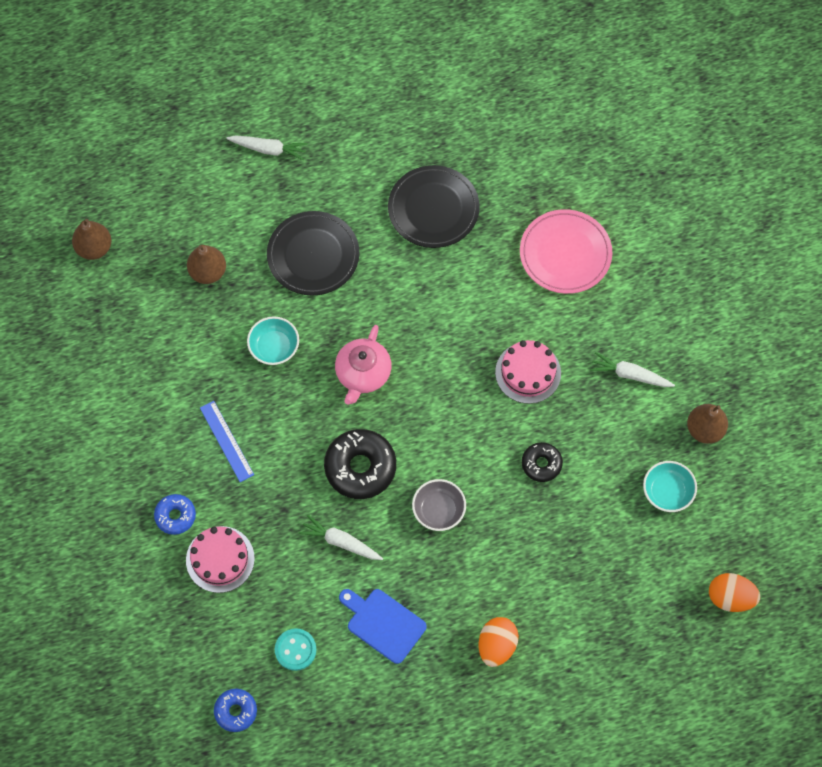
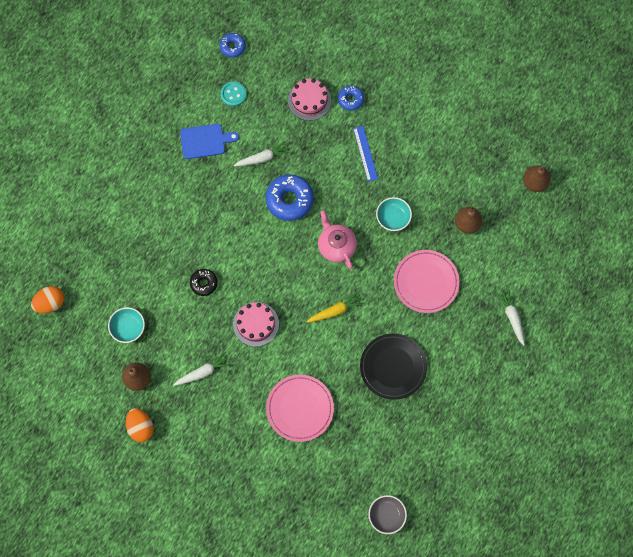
camera: 135 degrees right, 5 degrees up
blue ruler [200,401,254,482] -> blue ruler turned 60 degrees clockwise [353,126,378,182]
white carrot [226,135,308,160] -> white carrot turned 105 degrees clockwise [496,289,525,346]
black plate [267,211,359,296] -> pink plate [394,250,459,313]
black donut [324,429,396,499] -> blue donut [265,175,314,221]
grey bowl [412,479,466,531] -> grey bowl moved to [368,495,407,534]
orange egg [478,617,519,667] -> orange egg moved to [126,408,154,442]
none -> yellow carrot [307,292,364,323]

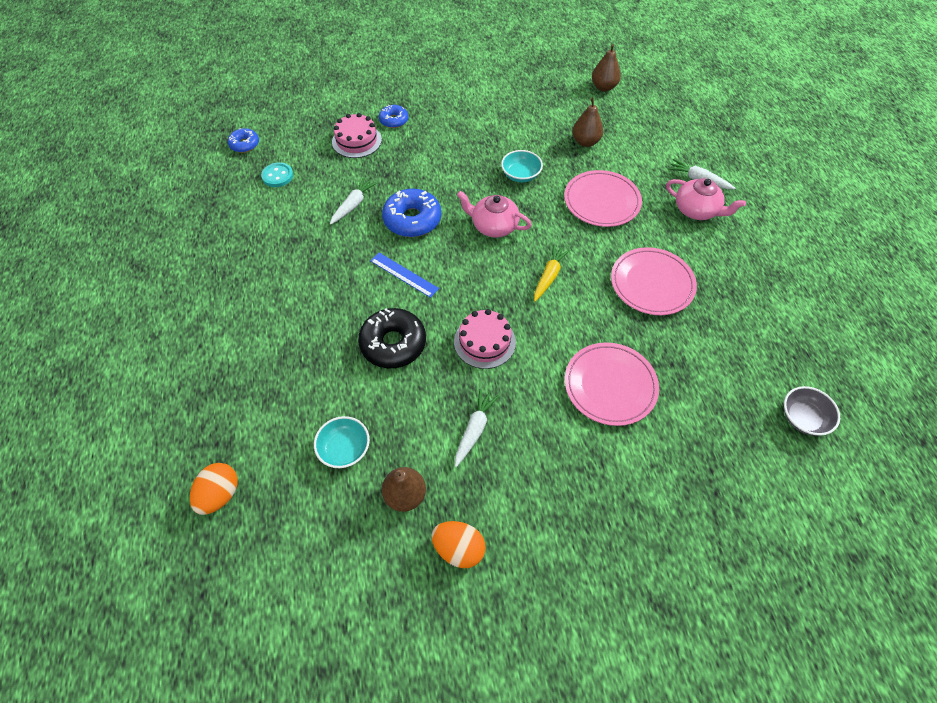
camera: 40 degrees left, 15 degrees down
blue cutting board [180,124,239,159] -> none
black donut [190,269,218,296] -> black donut [358,308,426,368], size x1.76
blue ruler [353,126,378,182] -> blue ruler moved to [370,252,439,298]
black plate [360,334,427,400] -> pink plate [611,247,697,315]
none -> pink teapot [666,178,746,220]

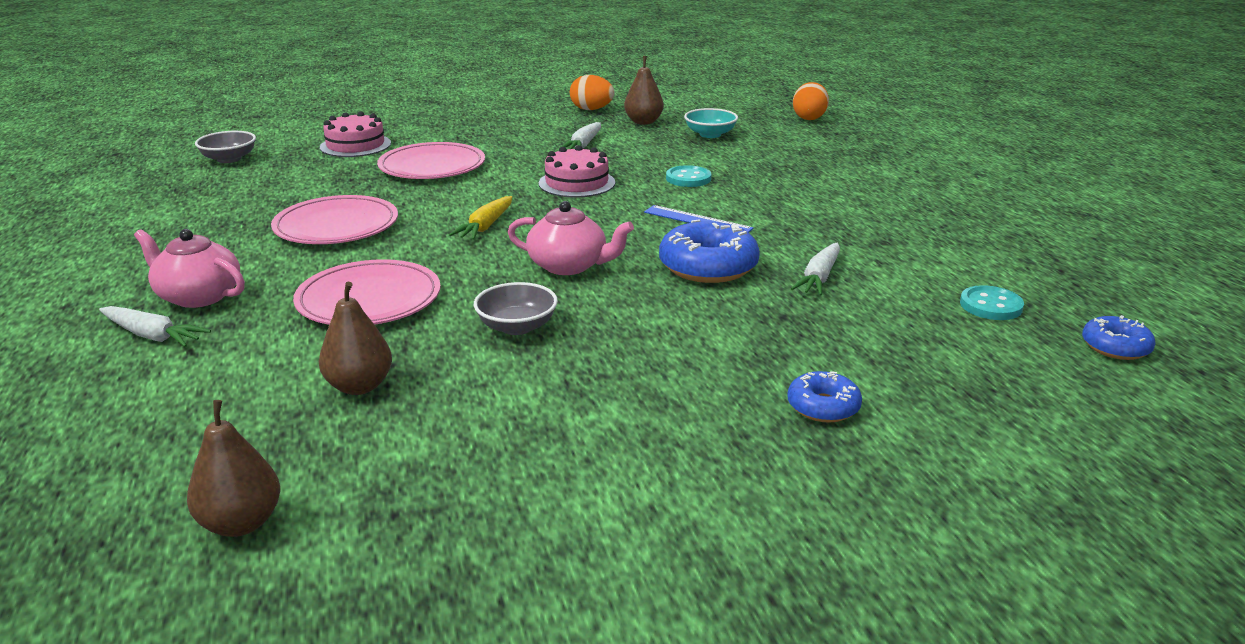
camera: 175 degrees right, 30 degrees down
pink cake [332,113,382,158] -> pink cake moved to [320,112,391,157]
black donut [358,308,426,368] -> turquoise button [666,165,711,187]
turquoise bowl [501,150,543,182] -> grey bowl [474,282,558,335]

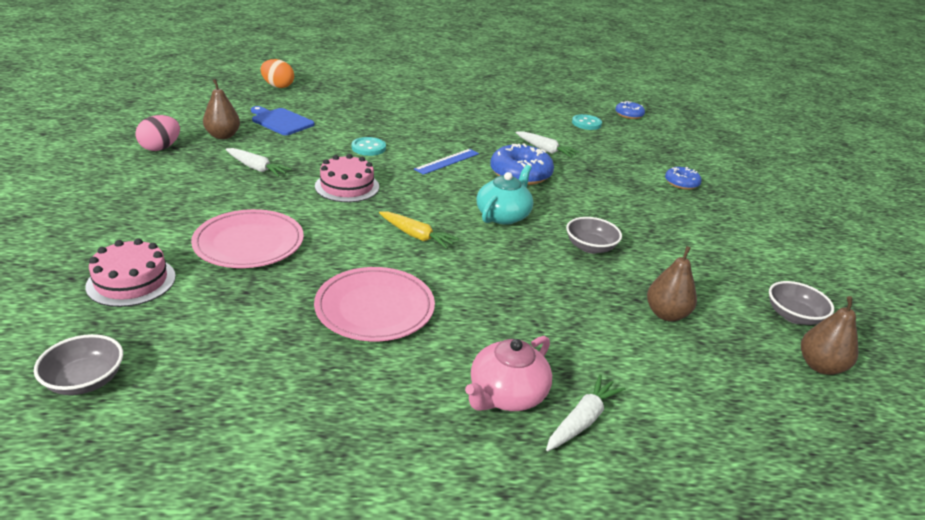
camera: 80 degrees left, 5 degrees up
pink plate [293,259,441,325] -> none
pink teapot [508,201,634,275] -> turquoise teapot [477,165,533,225]
orange egg [570,75,615,110] -> pink egg [135,115,180,151]
turquoise bowl [684,108,738,138] -> blue cutting board [251,106,314,135]
none -> grey bowl [769,281,834,325]

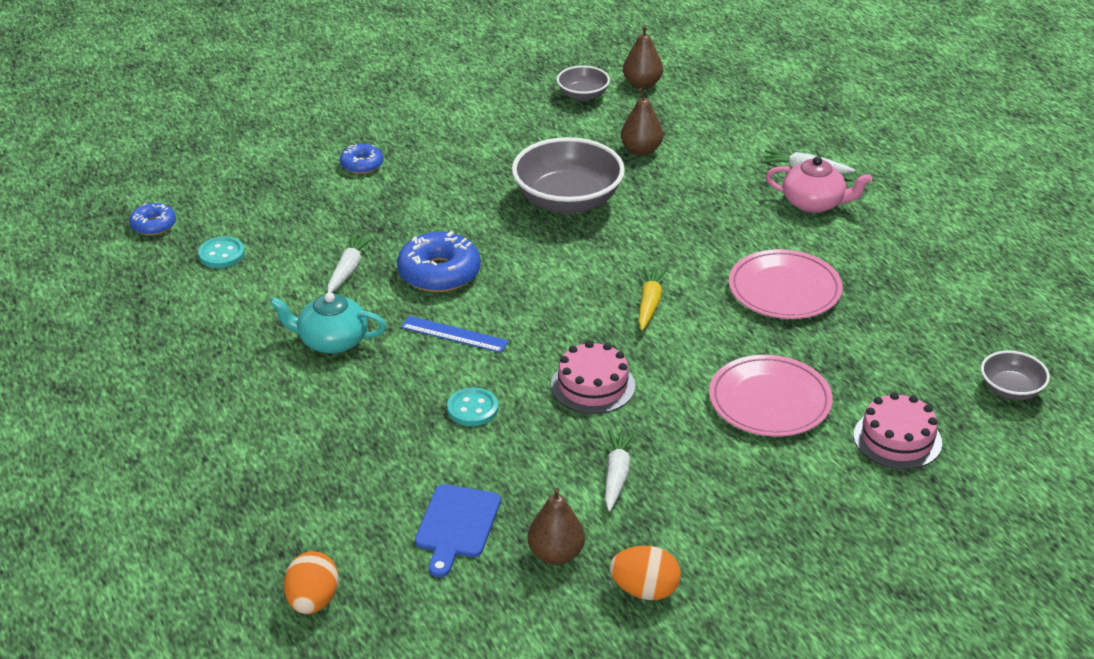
camera: 110 degrees left, 5 degrees up
pink egg [135,115,180,151] -> orange egg [610,546,681,600]
turquoise teapot [477,165,533,225] -> turquoise teapot moved to [270,292,387,354]
grey bowl [566,217,622,254] -> grey bowl [512,137,625,214], size x1.92

